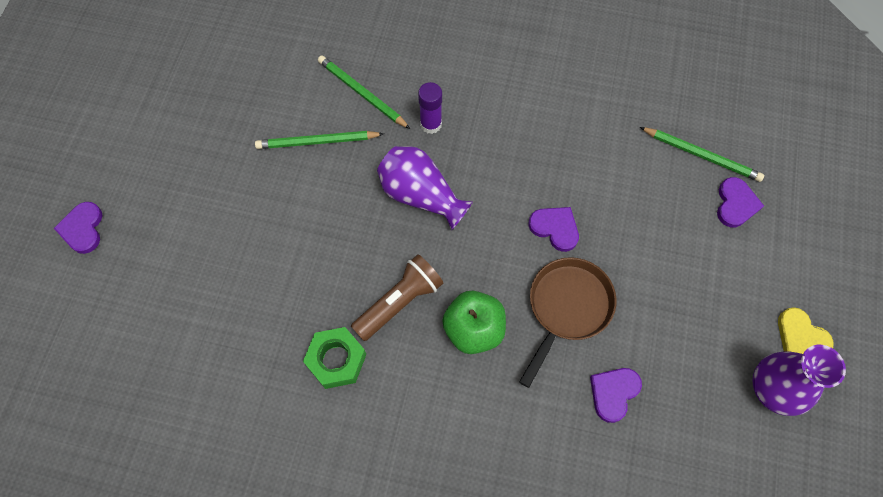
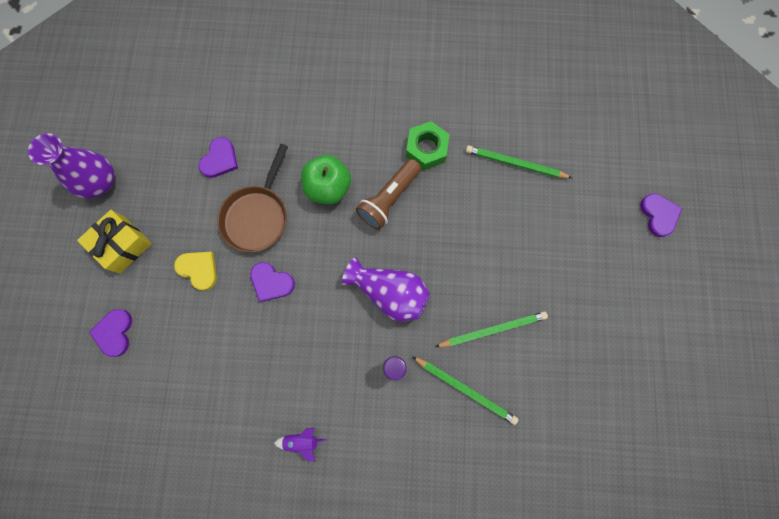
camera: 170 degrees right, 10 degrees up
green pencil [640,127,764,182] -> green pencil moved to [466,145,572,178]
yellow heart [778,307,834,354] -> yellow heart moved to [174,252,217,291]
none -> yellow gift [77,210,152,274]
none -> purple rocket [274,427,327,462]

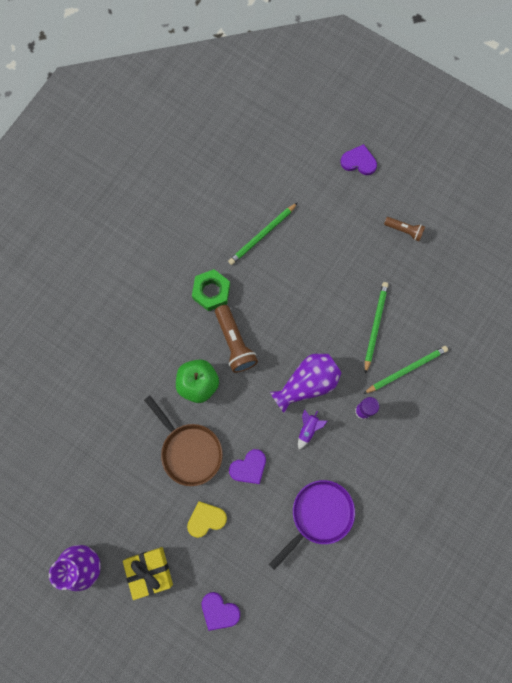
camera: 60 degrees left, 0 degrees up
purple heart [199,137,238,178] -> none
purple rocket [274,427,327,462] -> purple rocket moved to [298,410,327,449]
none -> purple pan [269,480,355,570]
none -> brown flashlight [384,217,425,241]

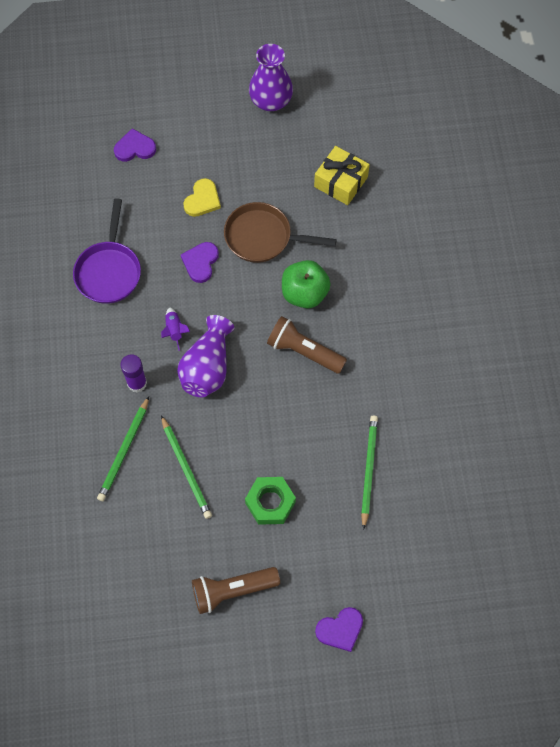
camera: 140 degrees right, 10 degrees down
yellow gift [123,547,173,600] -> yellow gift moved to [314,146,370,205]
green nut [192,269,230,311] -> green nut moved to [245,477,296,525]
brown flashlight [384,217,425,241] -> brown flashlight [192,567,280,614], size x1.65

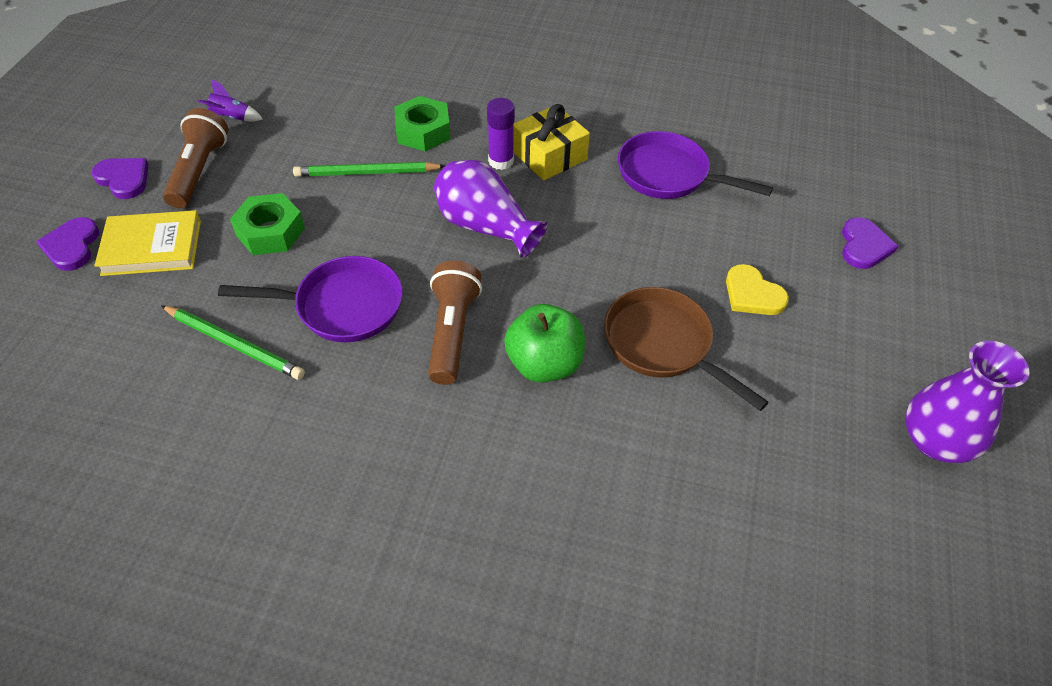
camera: 110 degrees right, 15 degrees down
green pencil [97,396,149,501] -> green nut [394,96,451,151]
purple rocket [161,307,190,351] -> purple rocket moved to [198,79,263,122]
purple heart [181,242,219,283] -> purple heart moved to [92,158,149,199]
brown pan [224,202,337,263] -> brown pan turned 75 degrees counterclockwise [604,287,769,411]
brown flashlight [267,316,347,374] -> brown flashlight turned 45 degrees counterclockwise [428,261,482,385]
yellow gift [314,146,370,205] -> yellow gift moved to [513,104,590,180]
none -> yellow book [94,210,201,276]
none -> purple pan [218,256,403,342]

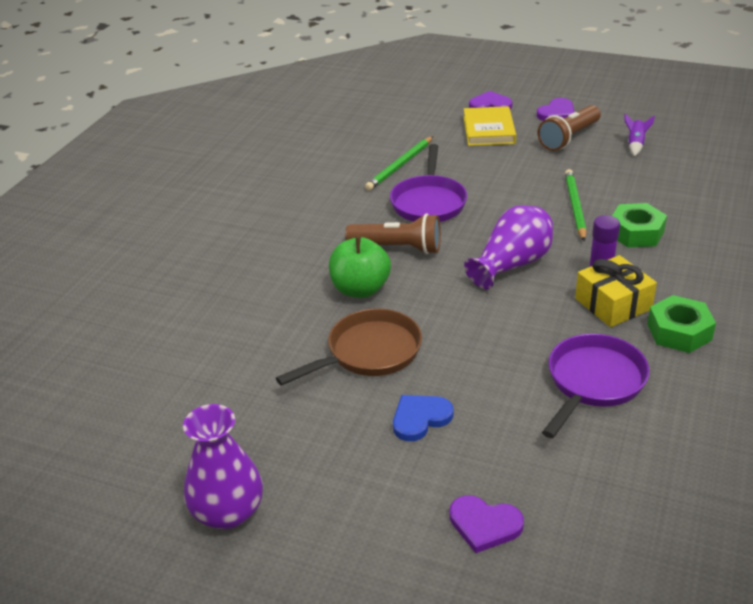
camera: 100 degrees right, 15 degrees down
brown flashlight [163,108,228,208] -> brown flashlight turned 120 degrees clockwise [537,105,601,151]
green nut [230,193,305,255] -> green nut moved to [647,295,716,353]
yellow heart [726,264,789,315] -> blue heart [393,395,453,441]

